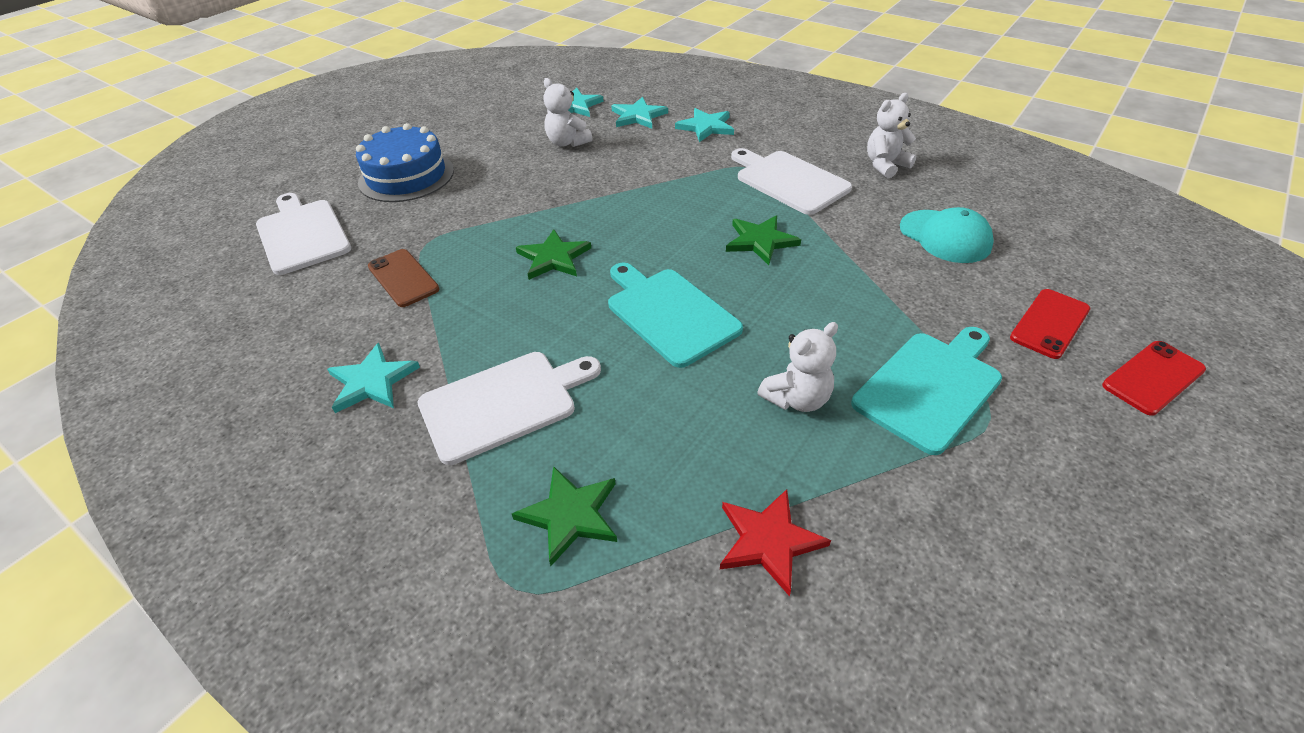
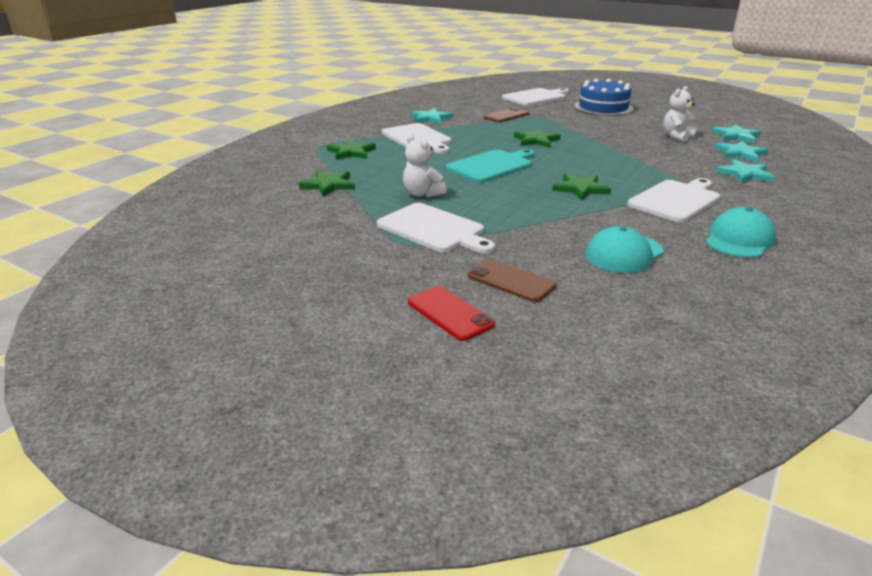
camera: 85 degrees right, 15 degrees down
red star [720,489,831,596] -> green star [299,171,355,197]
turquoise cutting board [851,327,1002,455] -> white cutting board [377,203,495,254]
white teddy bear [867,93,916,178] -> turquoise cap [706,207,776,258]
red phone [1010,289,1090,359] -> brown phone [468,259,557,302]

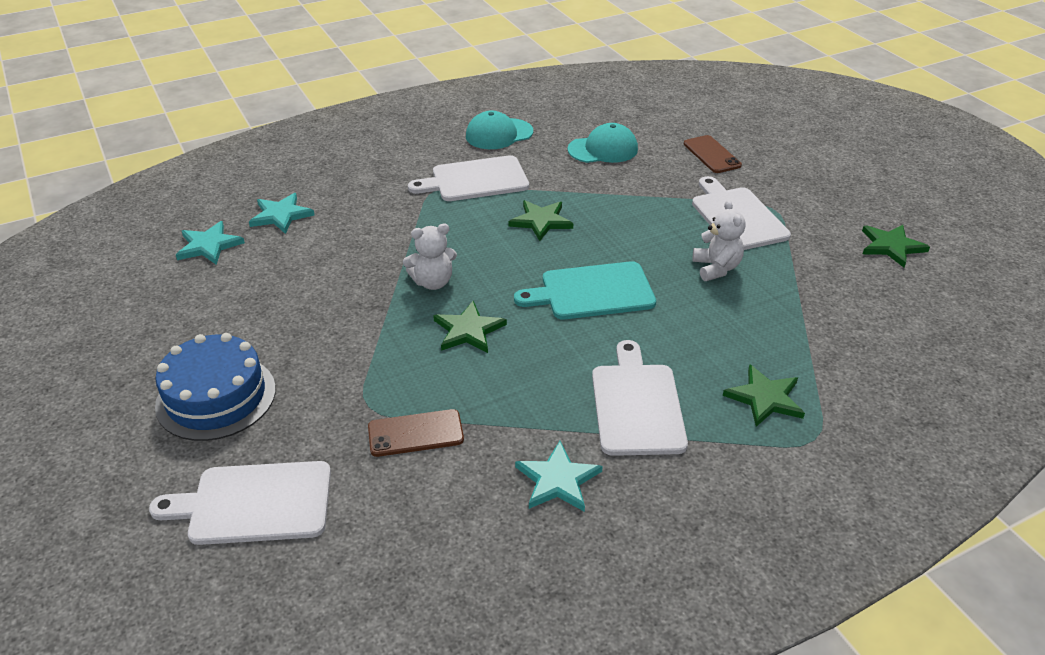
camera: 150 degrees left, 10 degrees up
green star [299,171,355,197] -> green star moved to [862,225,930,267]
red phone [408,286,495,341] -> none
white teddy bear [663,86,697,142] -> white teddy bear moved to [403,224,457,290]
turquoise star [715,159,775,183] -> none

